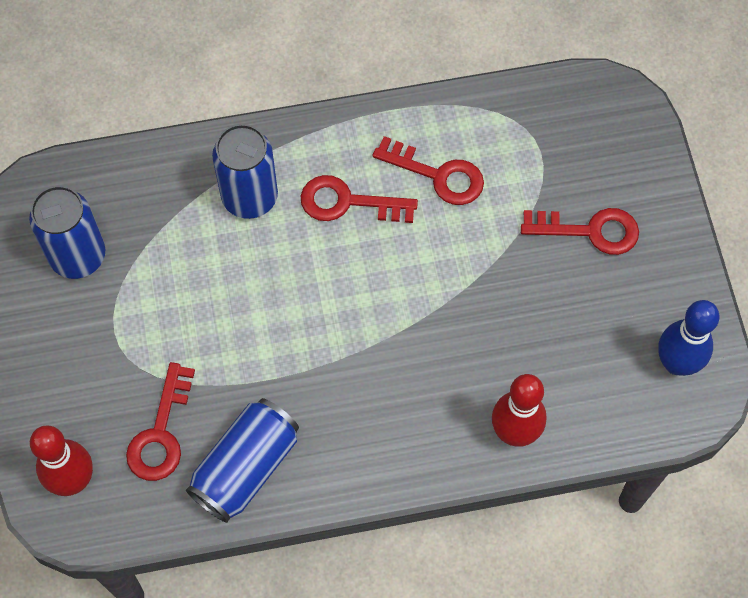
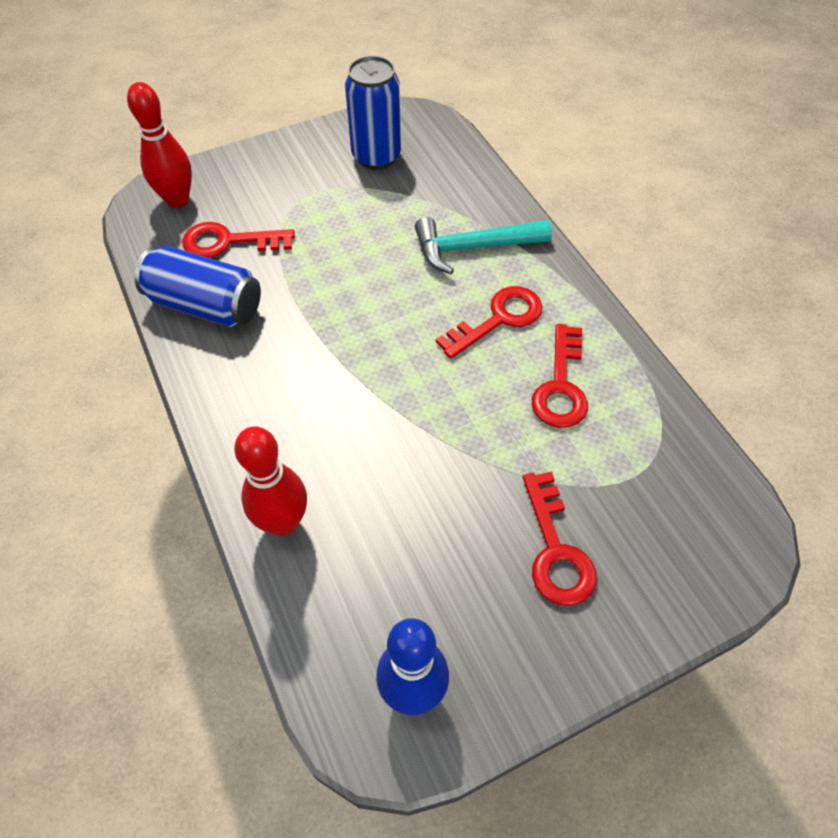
camera: 75 degrees right, 10 degrees down
blue can [212,124,278,219] -> turquoise hammer [415,217,552,274]
red key [301,175,418,223] -> red key turned 60 degrees clockwise [436,286,543,359]

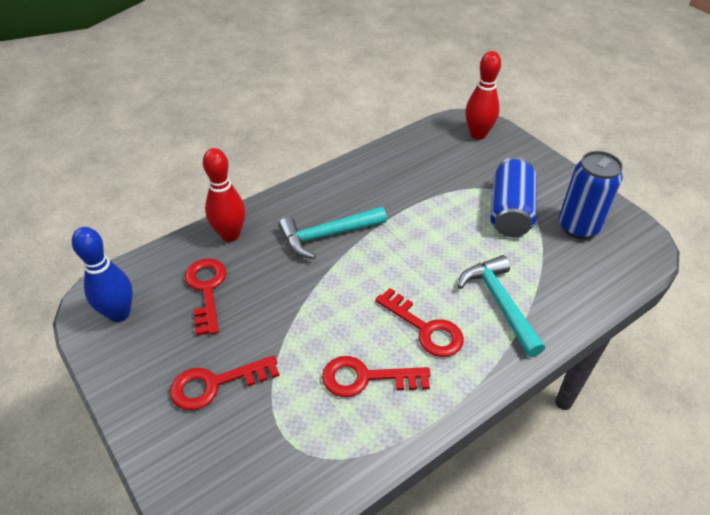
camera: 80 degrees right, 10 degrees down
blue can [134,246,261,327] -> blue can moved to [490,157,537,237]
red key [182,222,295,258] -> red key moved to [185,258,226,336]
none -> turquoise hammer [278,206,387,259]

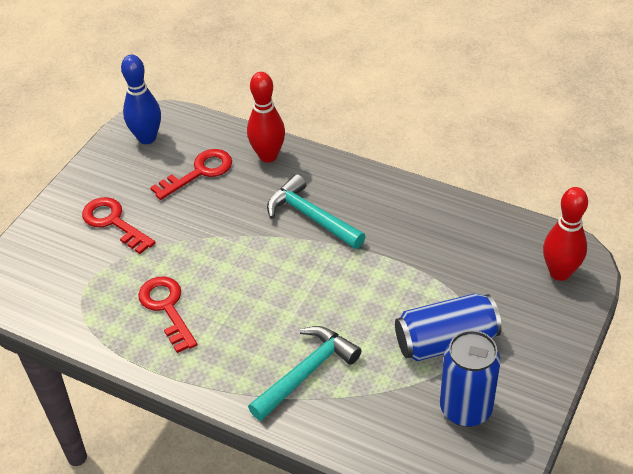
camera: 65 degrees right, 0 degrees up
red key [375,288,464,357] -> none

